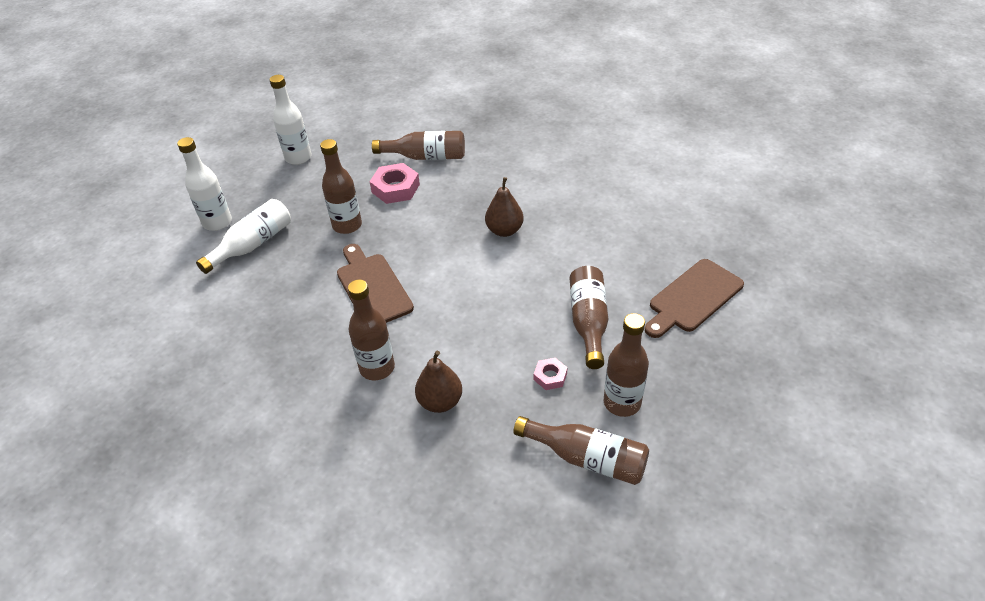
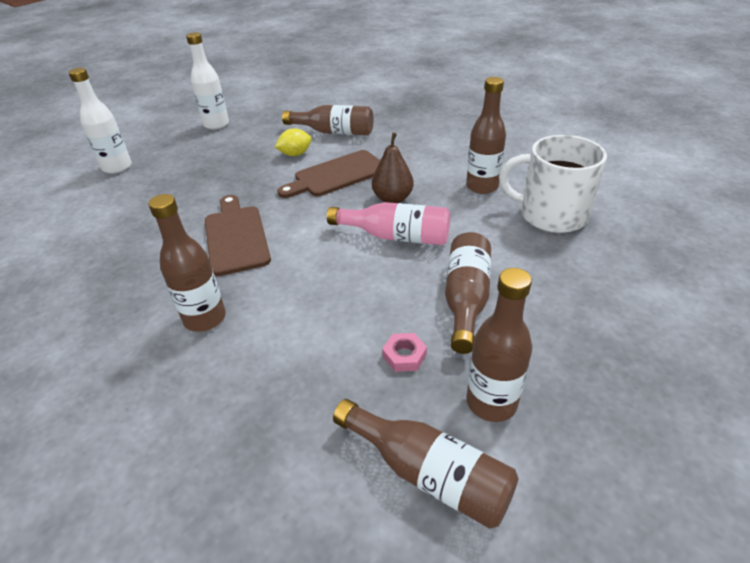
camera: 10 degrees right, 5 degrees down
white bottle [196,199,291,274] -> none
brown bottle [320,139,362,234] -> brown bottle moved to [466,77,506,194]
pink nut [370,163,420,204] -> yellow lemon [275,128,312,156]
brown pear [415,351,462,413] -> none
brown cutting board [645,259,744,338] -> brown cutting board moved to [277,150,380,198]
none -> pink bottle [327,202,450,245]
none -> white mug [499,135,607,233]

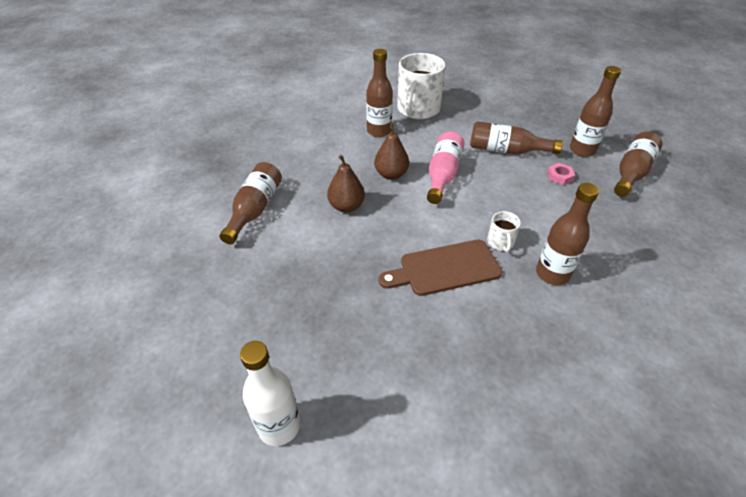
camera: 90 degrees left, 5 degrees up
white bottle [186,32,229,130] -> none
yellow lemon [275,128,312,156] -> none
brown cutting board [277,150,380,198] -> brown pear [327,155,365,213]
none -> white mug [487,211,521,252]

